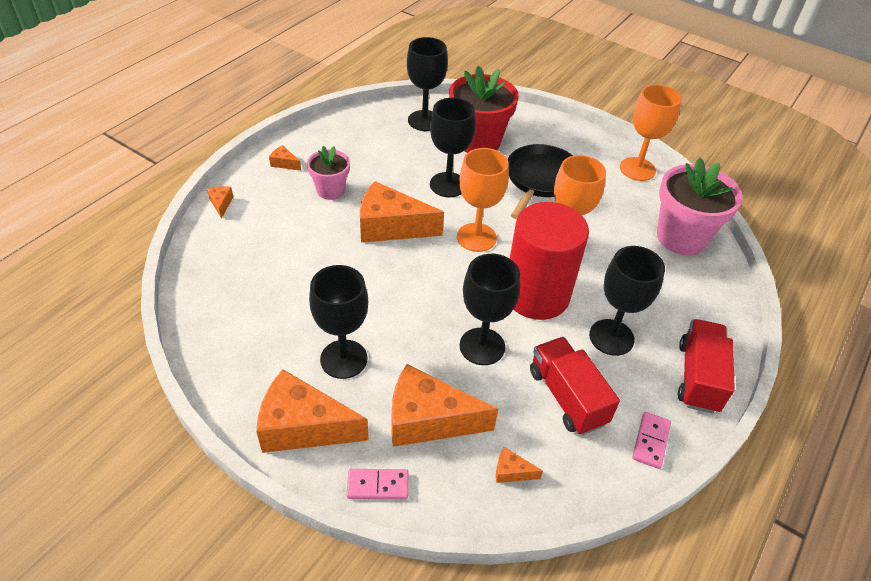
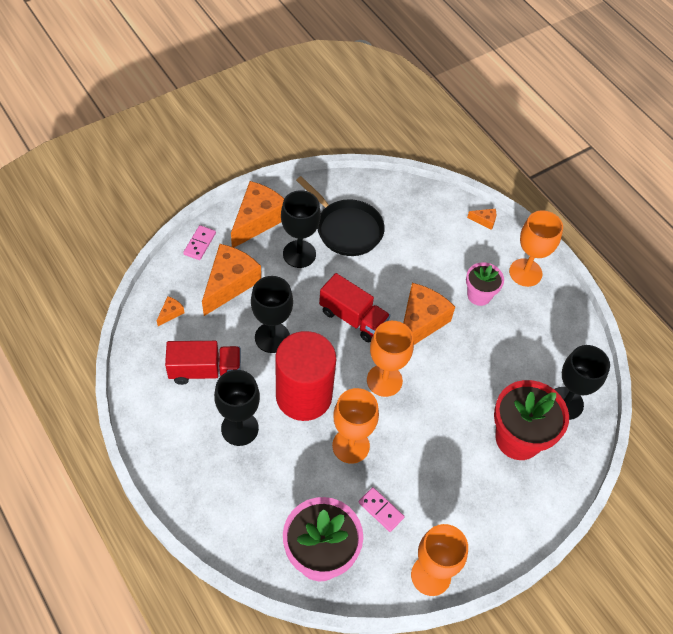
camera: 110 degrees right, 10 degrees up
orange cheese [269,145,301,171] -> orange goblet [509,210,563,287]
black goblet [430,98,476,197] -> none
black pan [508,144,573,219] -> black pan moved to [296,176,385,256]
pink domino [632,412,671,469] -> pink domino moved to [358,487,405,532]
red truck [678,319,735,414] -> red truck moved to [319,273,390,342]

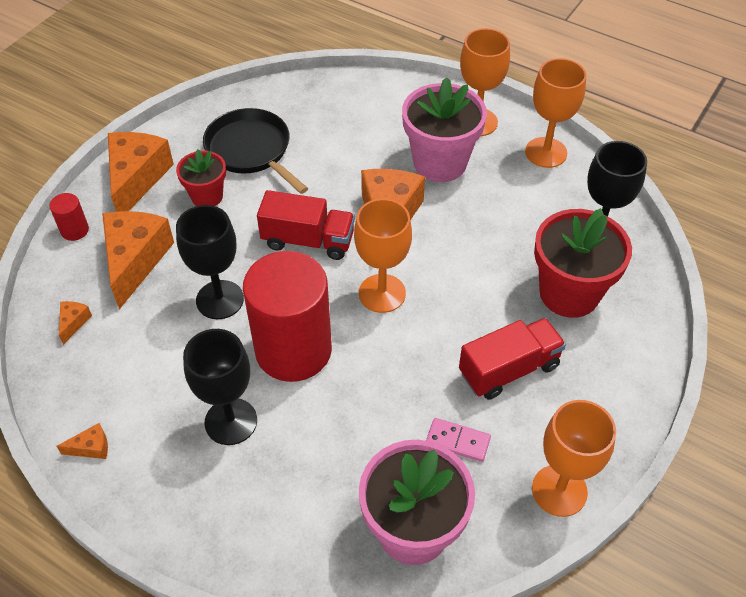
camera: 20 degrees left, 5 degrees down
red truck [165,341,241,385] -> red truck moved to [459,318,566,400]
pink domino [183,225,216,260] -> red cylinder [49,193,89,241]
black goblet [281,190,321,268] -> red flower pot [176,149,226,206]
black pan [296,176,385,256] -> black pan turned 150 degrees counterclockwise [203,108,308,194]
orange goblet [332,388,379,464] -> orange goblet moved to [525,58,586,168]
pink flower pot [466,262,504,306] -> pink flower pot [402,77,487,182], size x1.73
orange cheese [467,209,496,230] -> orange cheese moved to [57,423,108,459]

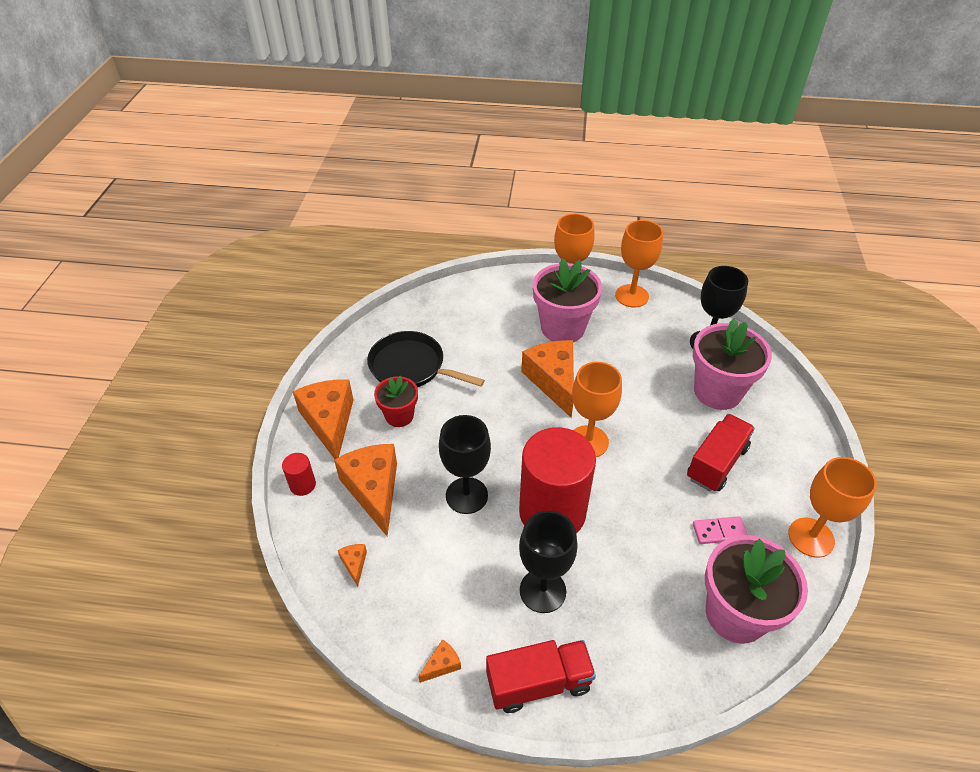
camera: 25 degrees left, 5 degrees down
red truck [257,190,355,260] -> red truck moved to [486,640,596,713]
red flower pot [534,208,632,318] -> pink flower pot [693,319,772,410]

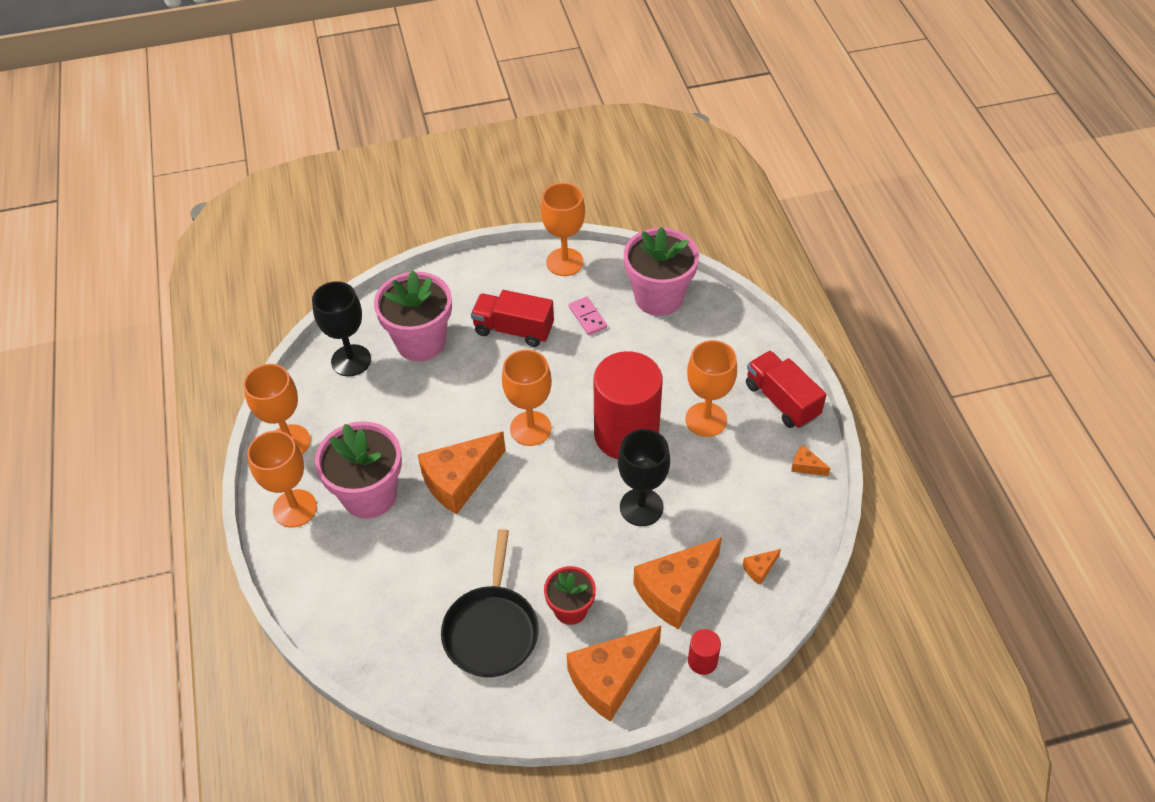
camera: 110 degrees left, 5 degrees up
black goblet [519,511,578,613] -> orange goblet [685,340,737,437]

